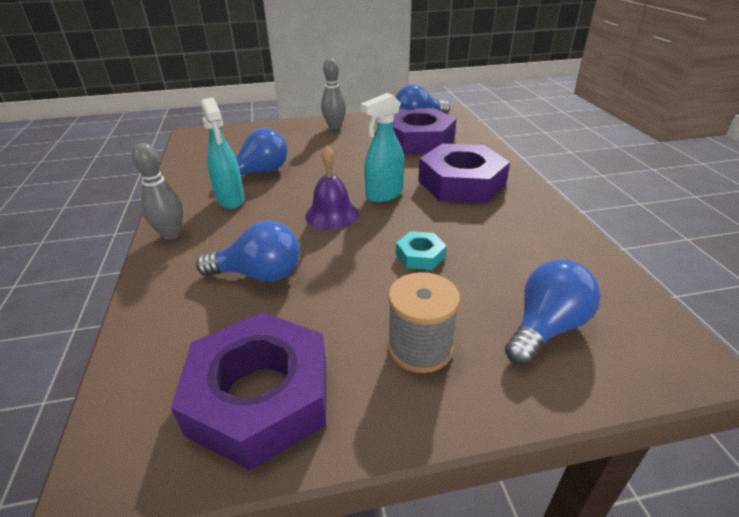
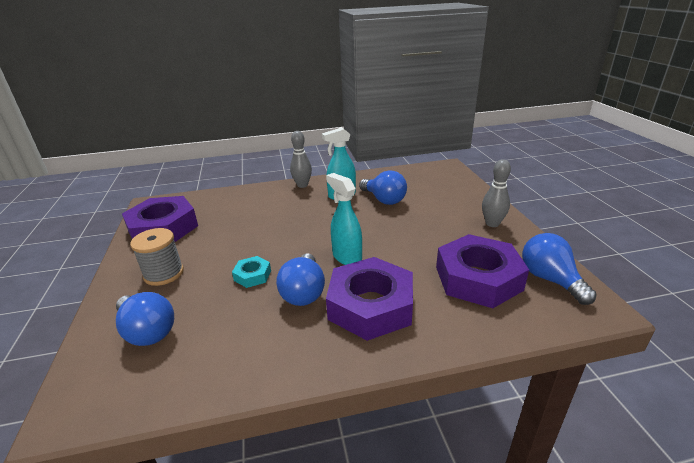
camera: 90 degrees right, 5 degrees down
blue light bulb [196,220,300,282] -> blue light bulb moved to [276,253,325,306]
purple bell [305,146,359,230] -> none

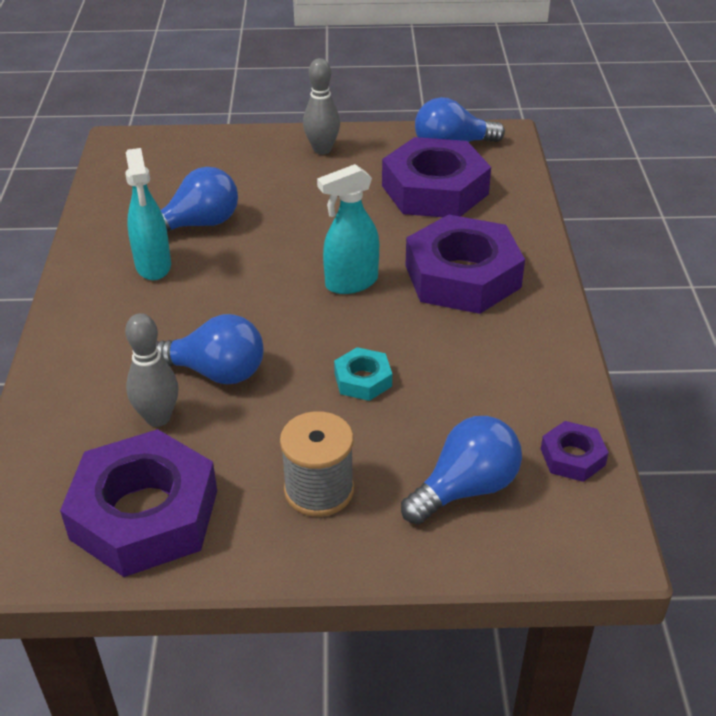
camera: 80 degrees left, 10 degrees up
blue light bulb [276,253,325,306] -> blue light bulb moved to [156,314,263,384]
grey bowling pin [290,131,312,188] -> grey bowling pin moved to [125,313,178,427]
none -> purple nut [541,421,609,482]

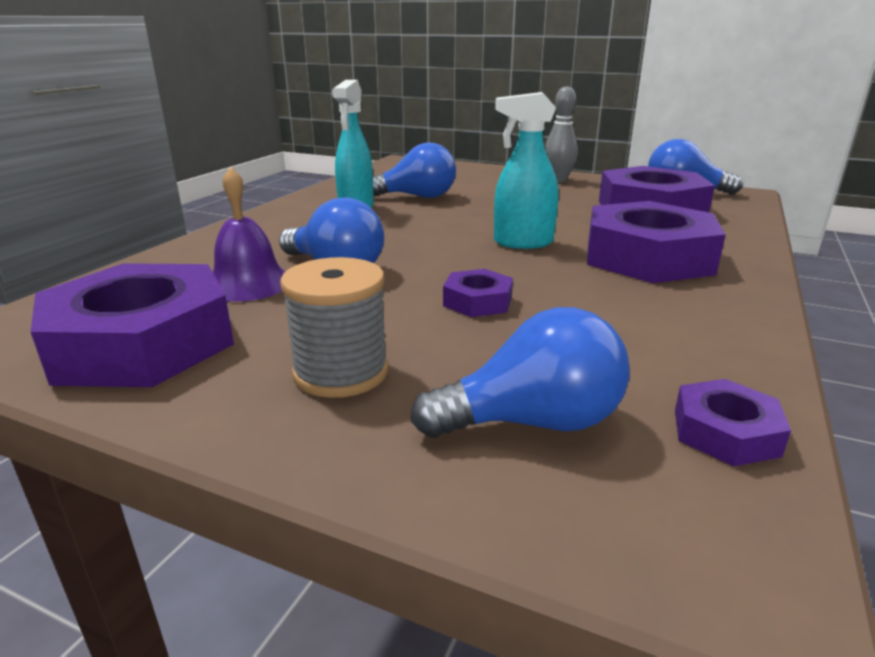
camera: 25 degrees right, 15 degrees down
grey bowling pin [125,313,178,427] -> purple bell [213,167,285,302]
turquoise nut [334,347,392,401] -> purple nut [443,269,513,317]

